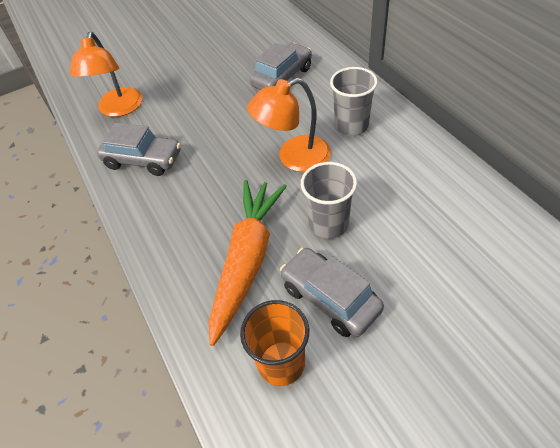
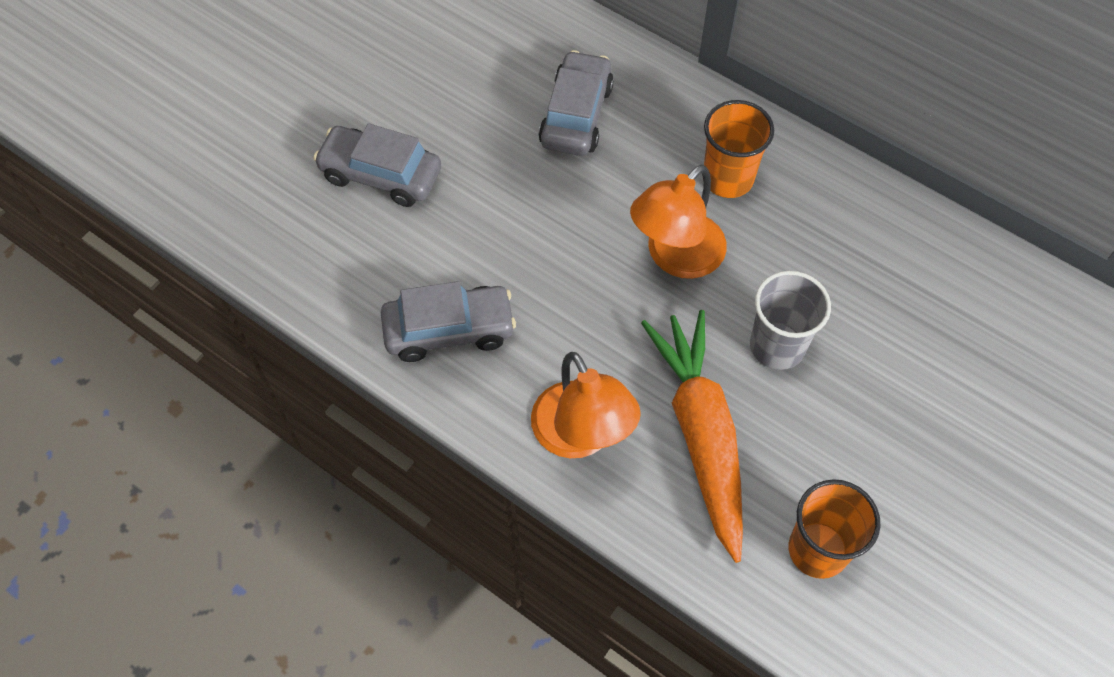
camera: 30 degrees left, 10 degrees up
orange lamp [70,32,143,117] -> orange lamp moved to [531,352,641,458]
grey car [280,248,384,337] -> grey car moved to [313,123,441,207]
grey cup [330,67,378,136] -> orange cup [704,100,774,198]

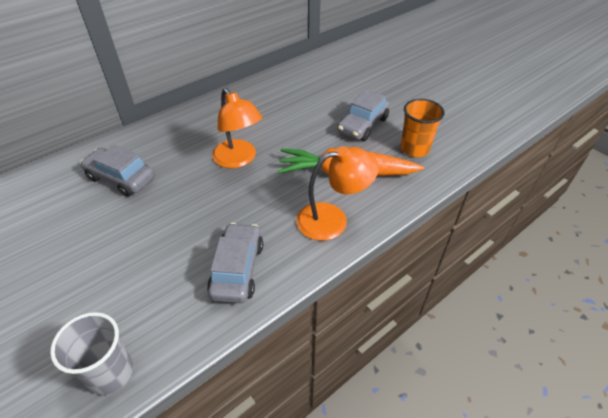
camera: 75 degrees left, 15 degrees down
grey car [313,123,441,207] -> grey car moved to [337,89,390,141]
orange cup [704,100,774,198] -> none
grey cup [750,271,831,370] -> grey cup moved to [50,312,133,395]

